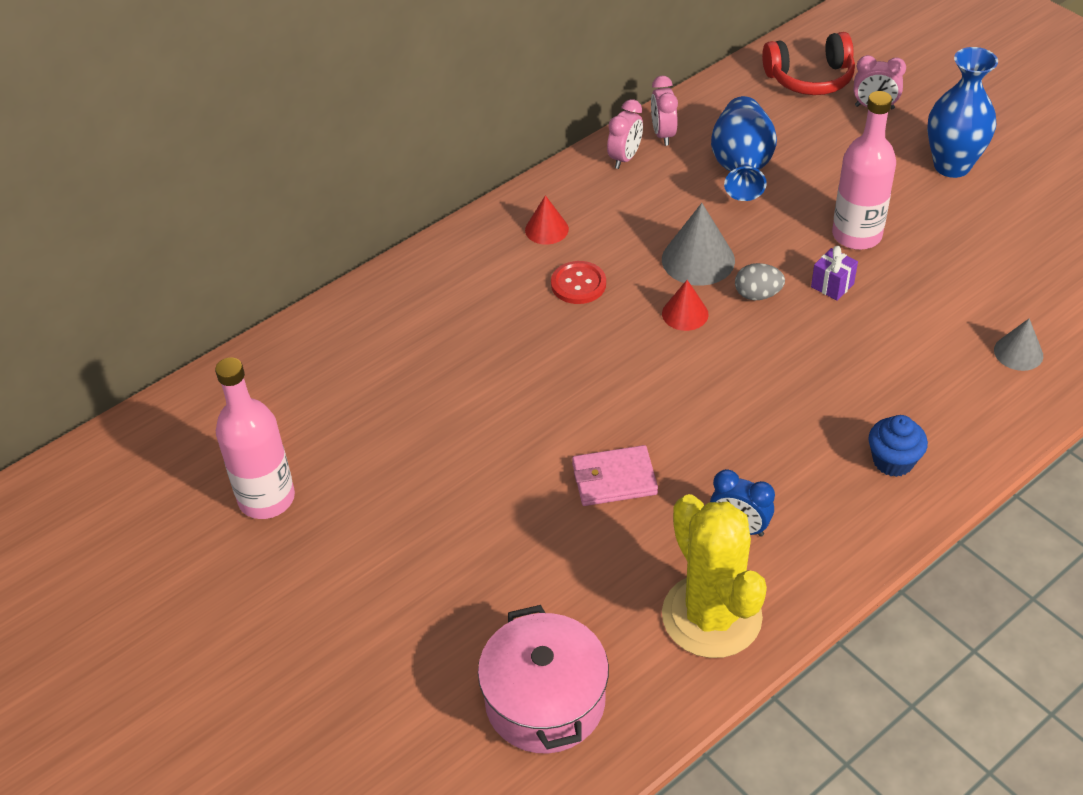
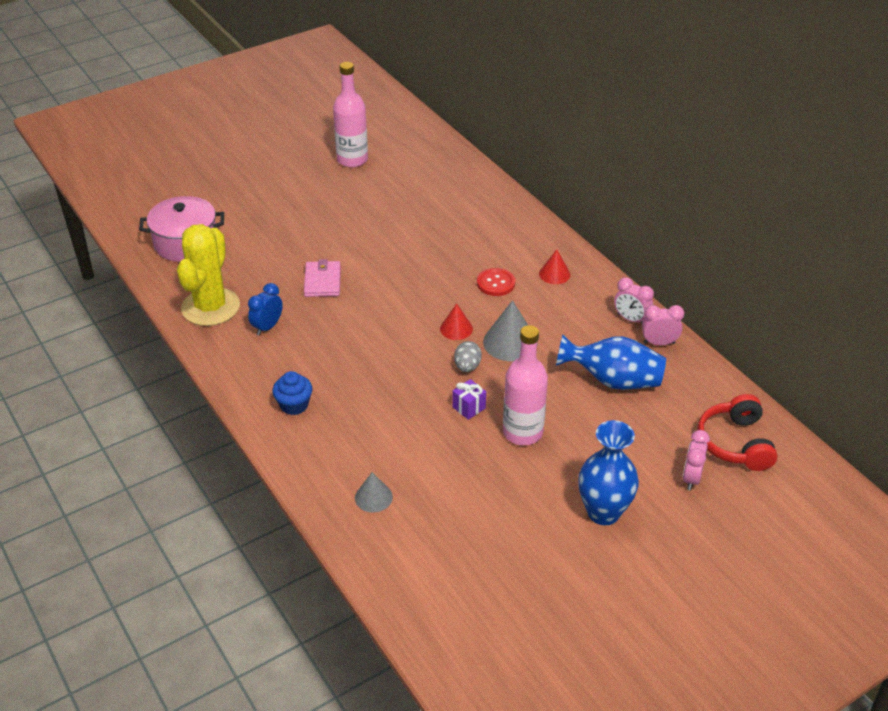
camera: 95 degrees right, 5 degrees down
yellow cactus [662,494,767,658] -> yellow cactus turned 60 degrees counterclockwise [177,224,240,326]

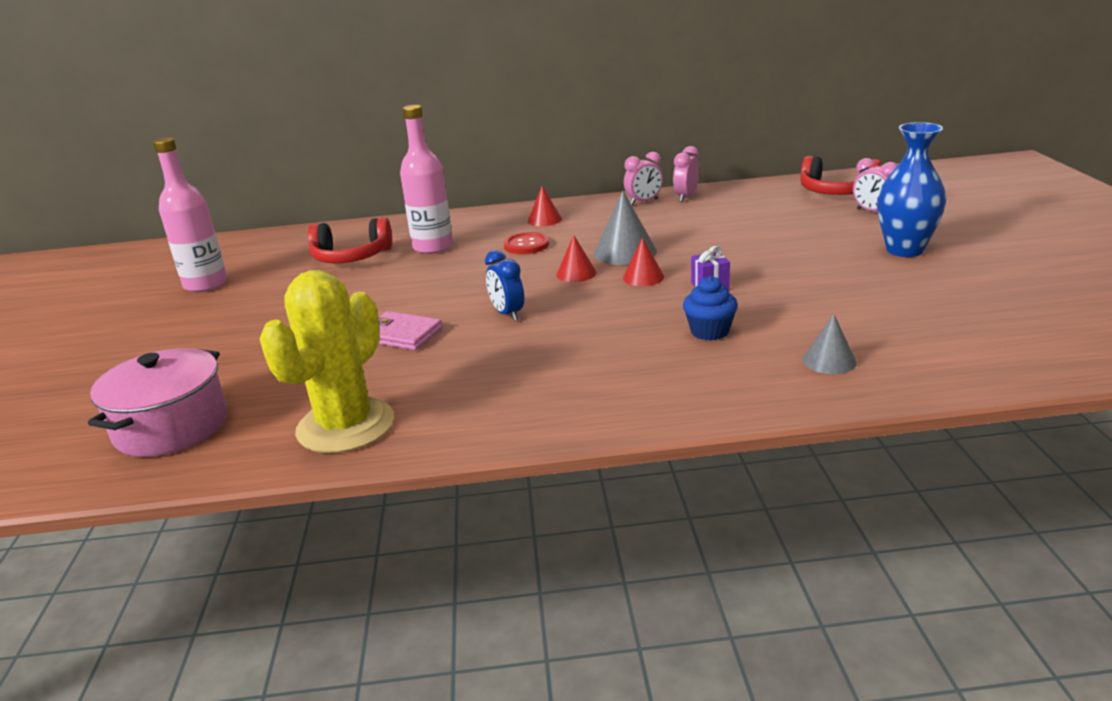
camera: 60 degrees left, 15 degrees down
yellow cactus [177,224,240,326] -> yellow cactus turned 75 degrees clockwise [260,270,394,453]
blue clock [248,283,283,336] -> blue clock moved to [485,250,524,321]
blue cupcake [272,371,312,415] -> blue cupcake moved to [683,276,738,341]
grey egg [454,341,482,372] -> red cone [623,238,664,286]
pink bottle [503,325,548,445] -> pink bottle moved to [400,105,453,254]
blue vase [556,334,666,390] -> none
none -> red headphones [308,217,392,263]

